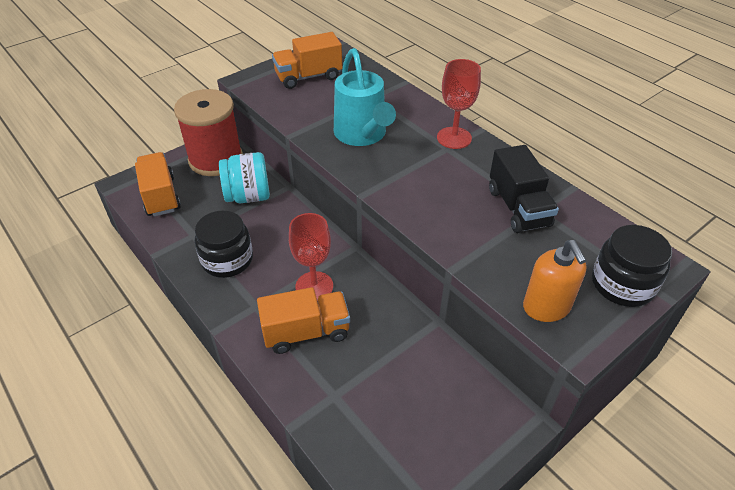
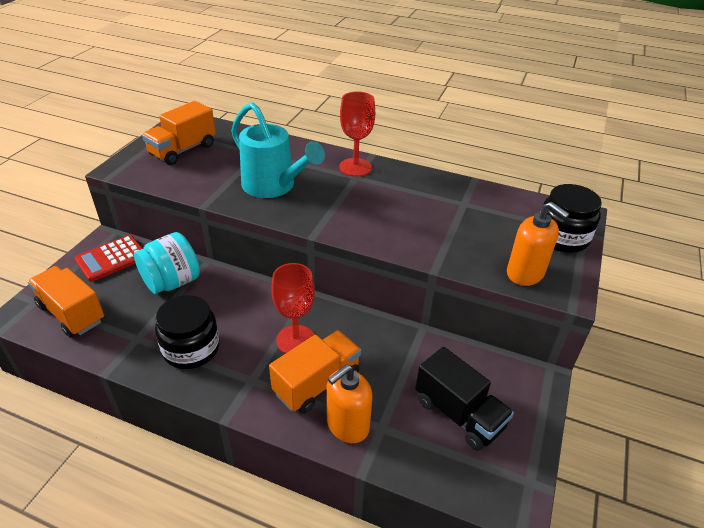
camera: 30 degrees left, 5 degrees down
red spool [174,89,243,176] -> red calculator [75,235,143,282]
black truck [489,145,559,233] -> black truck moved to [415,347,514,451]
none -> orange soap dispenser [327,365,373,443]

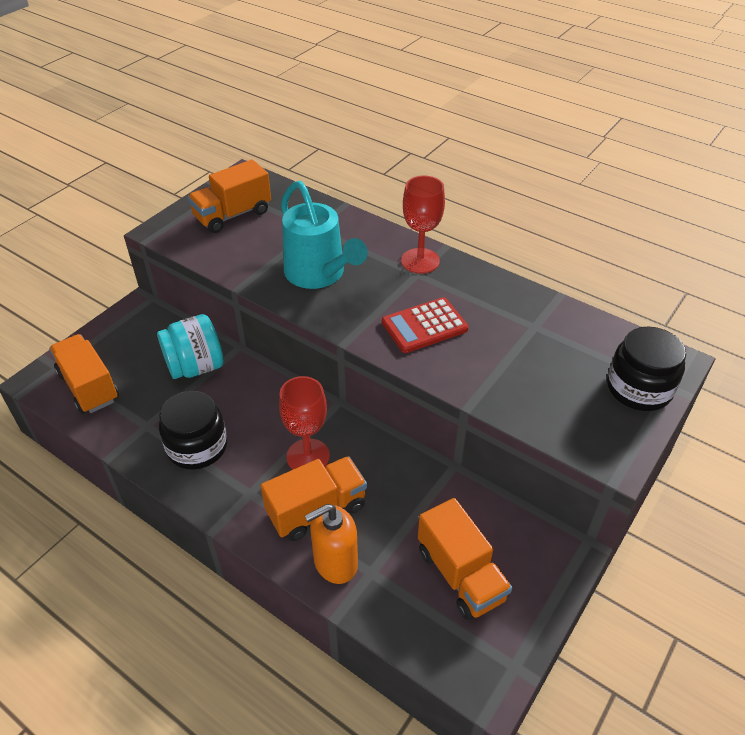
camera: 15 degrees right, 5 degrees up
red calculator [75,235,143,282] -> red calculator moved to [382,297,469,353]
black truck [415,347,514,451] -> orange truck [418,498,512,620]
orange soap dispenser [507,202,570,286] -> none

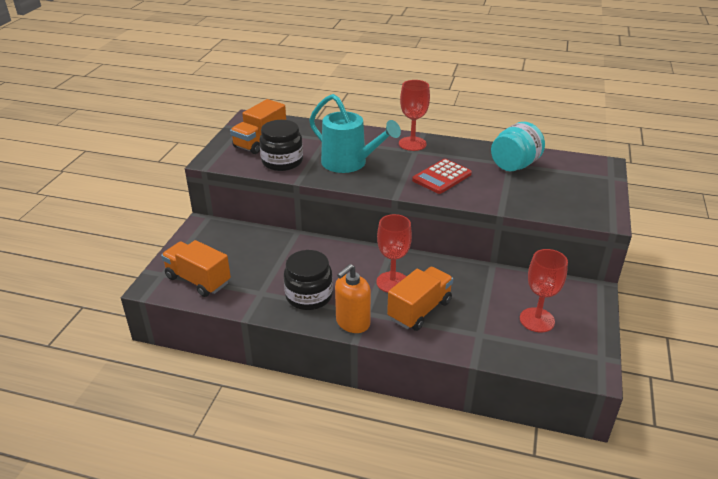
camera: 20 degrees left, 10 degrees down
turquoise jar [157,314,224,379] -> turquoise jar moved to [491,122,545,171]
orange soap dispenser [305,504,358,584] -> orange soap dispenser moved to [335,264,371,333]
orange truck [418,498,512,620] -> red goblet [520,249,568,333]
black jar [607,326,686,411] -> black jar moved to [259,120,303,171]

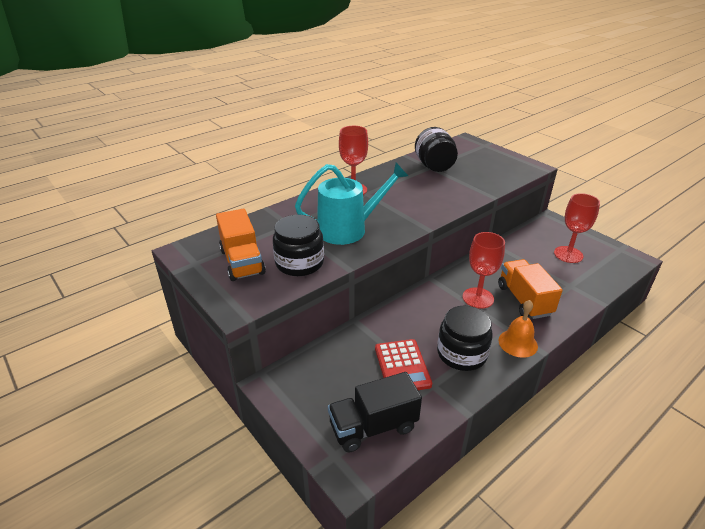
camera: 55 degrees left, 0 degrees up
orange truck [161,240,231,297] -> black truck [328,372,422,452]
orange soap dispenser [335,264,371,333] -> orange bell [498,300,538,358]
red calculator [412,159,472,194] -> red calculator moved to [375,339,432,390]
turquoise jar [491,122,545,171] -> black jar [415,127,458,172]

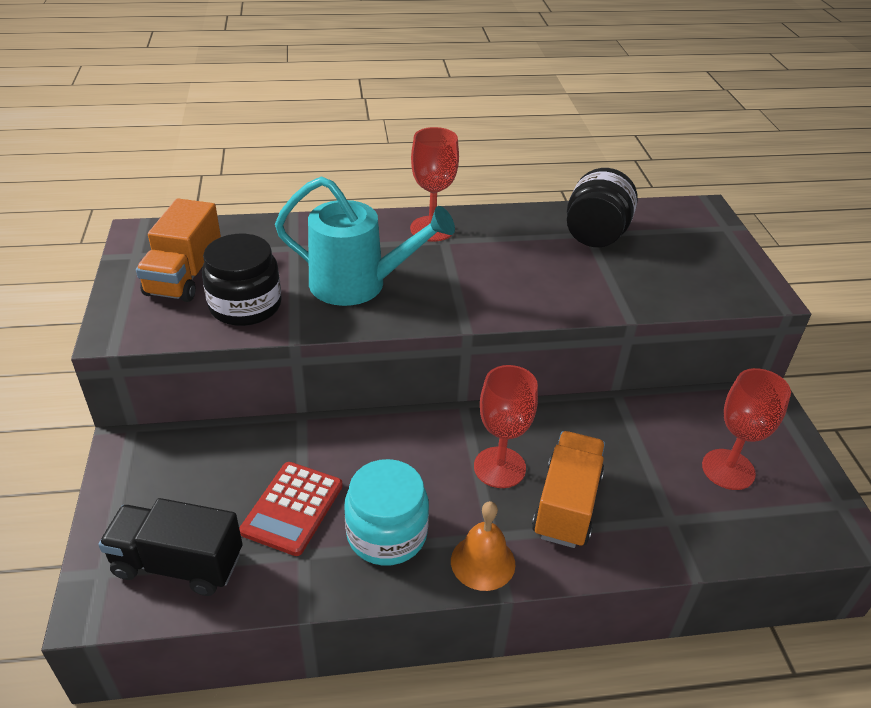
camera: 30 degrees right, 5 degrees up
black jar [437,306,493,371] -> turquoise jar [344,459,429,565]

